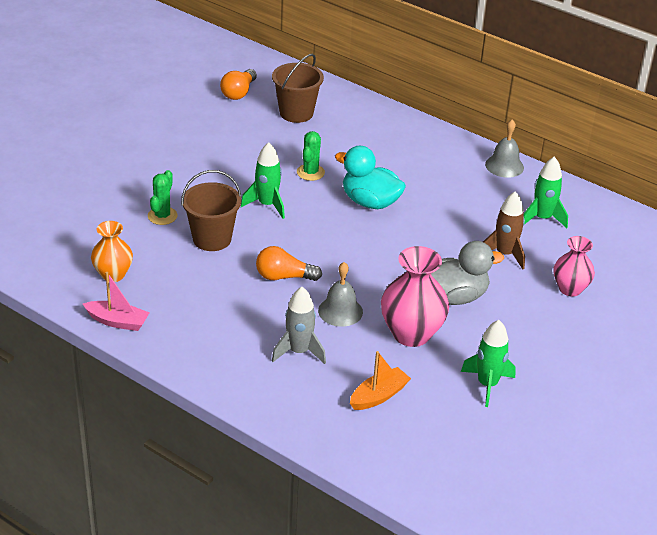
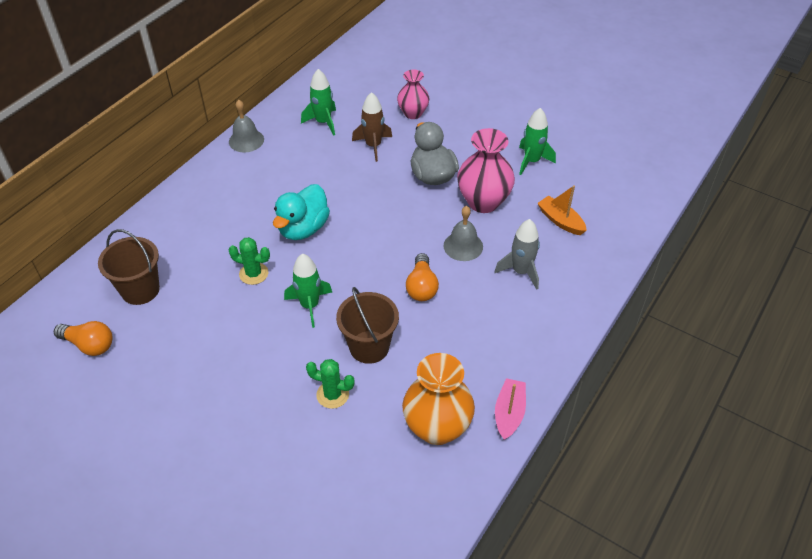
camera: 90 degrees left, 10 degrees up
orange vase [91,221,133,282] -> orange vase [402,353,475,445], size x1.58

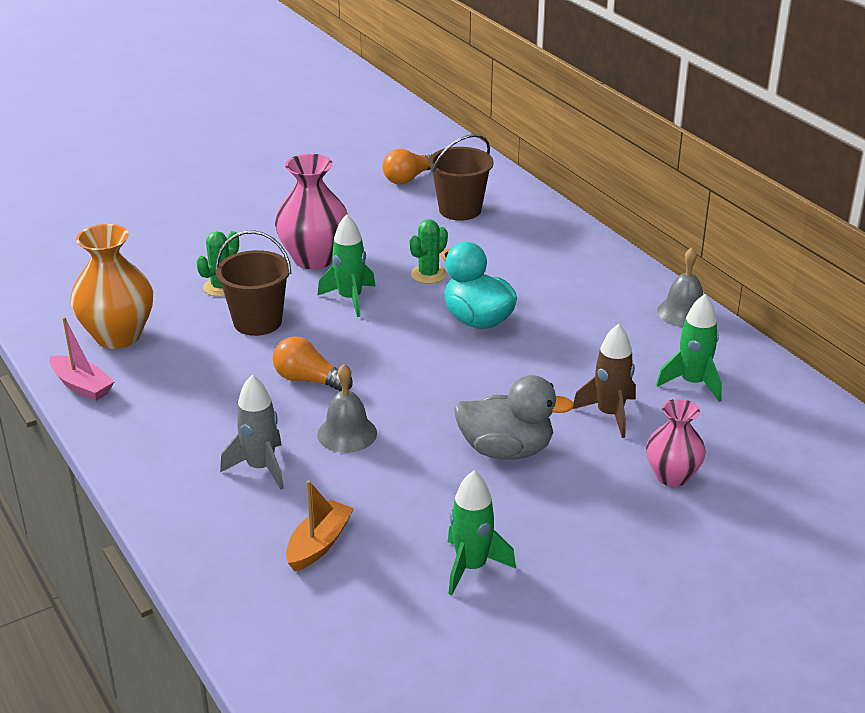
camera: 115 degrees right, 15 degrees down
pink vase [457,128,515,213] -> pink vase moved to [275,154,348,269]
orange boat [537,185,587,235] -> orange boat turned 45 degrees counterclockwise [286,480,354,571]

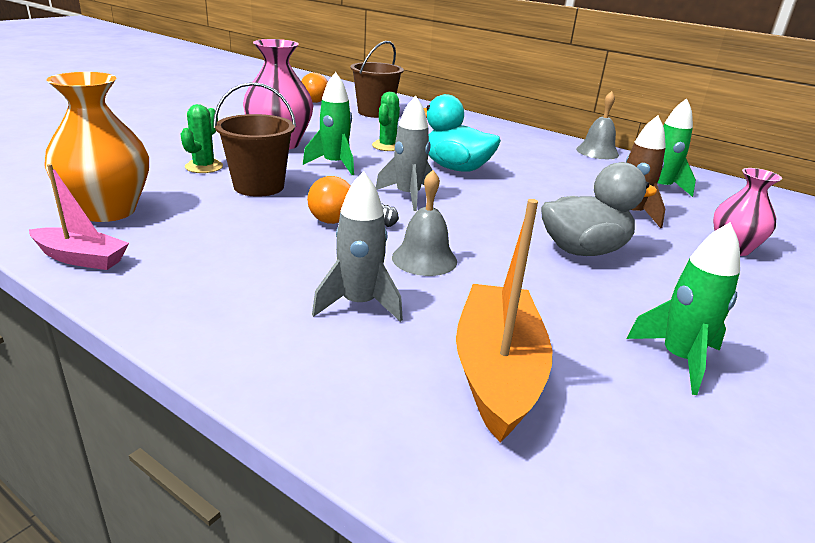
camera: 25 degrees left, 5 degrees down
orange boat [286,480,354,571] -> orange boat [456,199,552,442], size x1.66
none -> grey rocket [376,96,432,211]

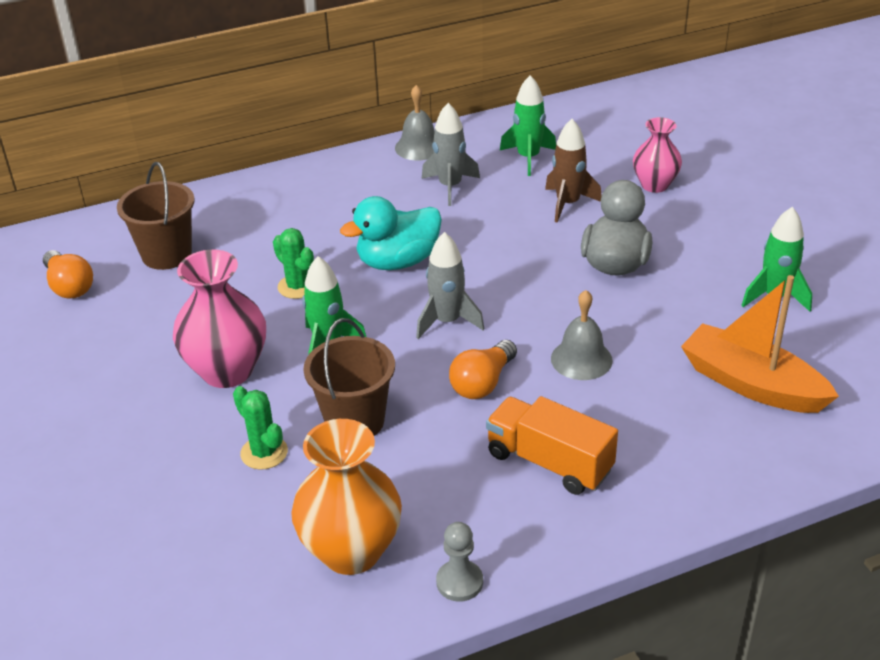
camera: 55 degrees left, 10 degrees up
pink boat [29,164,129,270] -> grey pawn [436,522,483,602]
grey rocket [312,171,403,322] -> grey rocket moved to [422,103,480,206]
none -> orange truck [486,396,618,495]

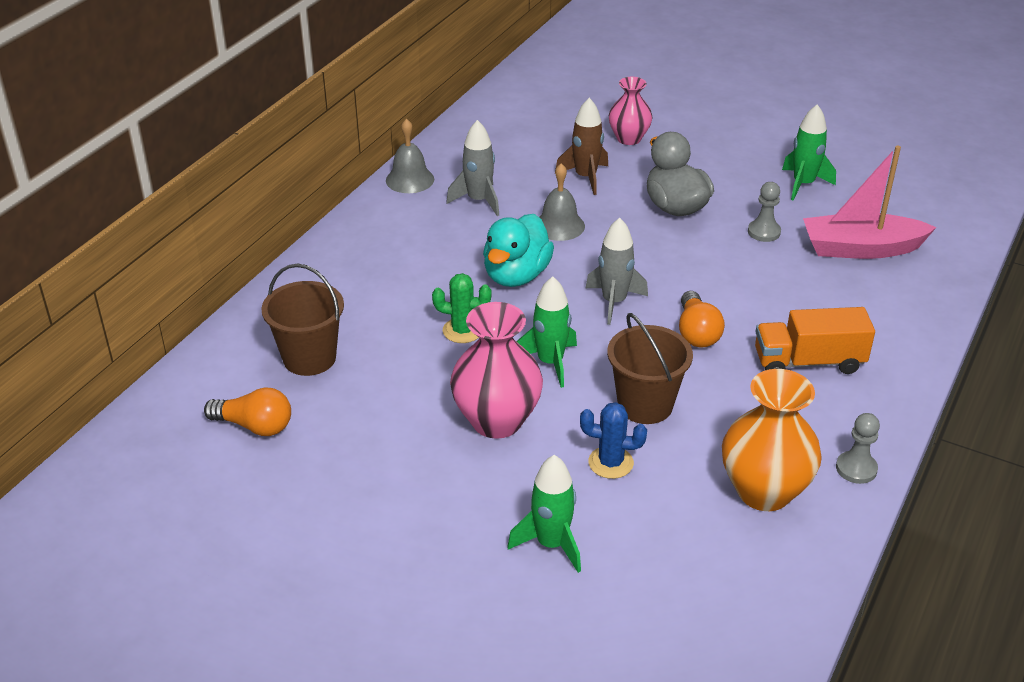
camera: 40 degrees left, 0 degrees up
green cactus [233,386,288,470] -> blue cactus [580,402,647,479]
green rocket [500,75,556,176] -> green rocket moved to [507,455,581,573]
grey bell [551,290,613,380] -> grey bell moved to [539,163,585,241]
orange boat [681,275,839,413] -> pink boat [803,146,937,259]
none -> grey pawn [748,182,781,242]

